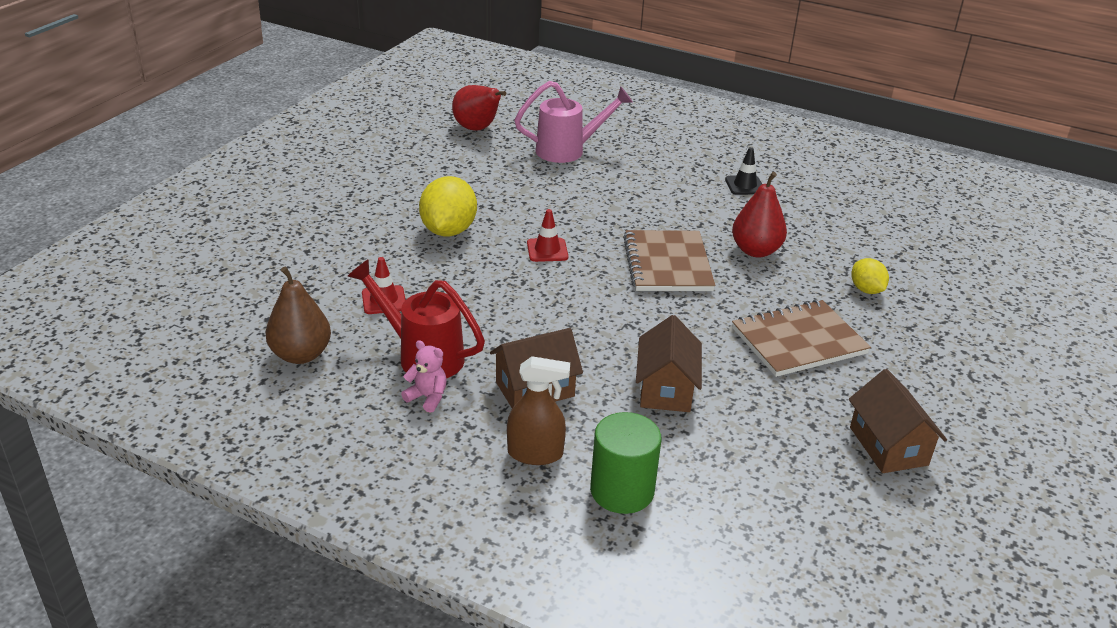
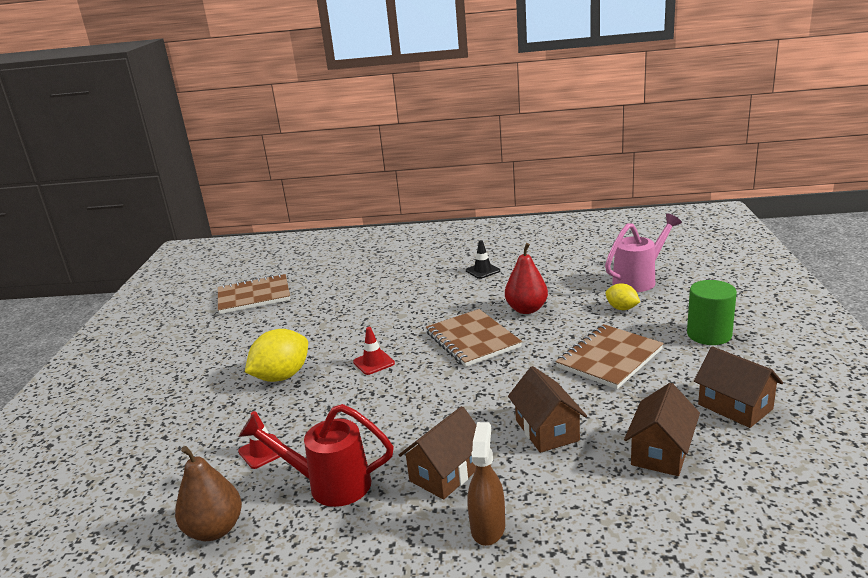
camera: 20 degrees left, 10 degrees down
pink teddy bear [401,340,447,413] -> none
yellow lemon [419,176,477,236] -> yellow lemon turned 60 degrees clockwise [245,329,308,382]
red pear [452,85,506,131] -> brown notebook [218,274,290,314]
brown spray bottle [507,356,570,465] -> brown spray bottle turned 60 degrees counterclockwise [467,422,505,546]
pink watering can [514,81,633,163] -> pink watering can moved to [605,214,682,292]
green cylinder [590,412,661,514] -> green cylinder moved to [687,280,737,345]
none -> brown house [624,383,700,476]

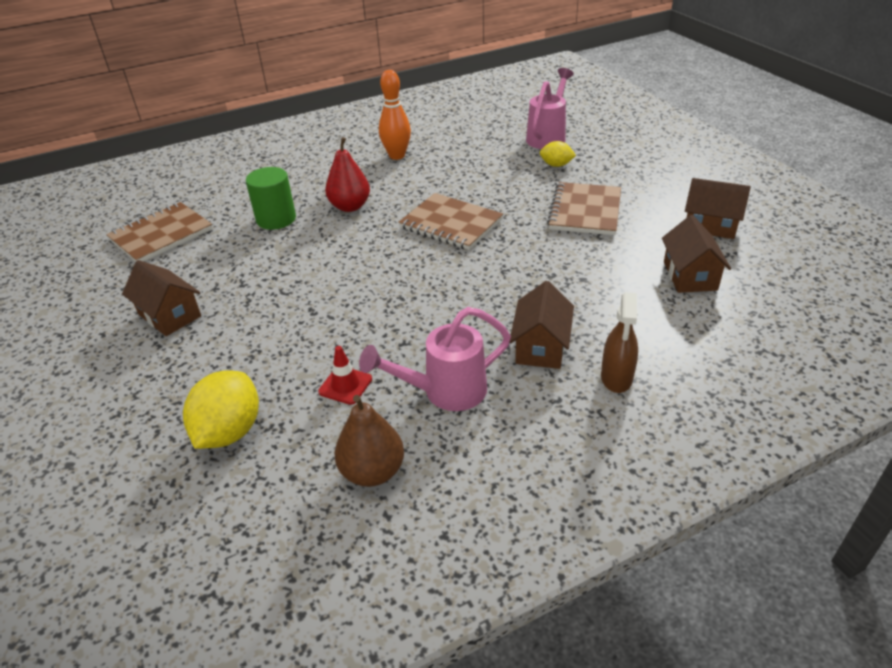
camera: 30 degrees left, 15 degrees up
red watering can [239,404,394,507] -> pink watering can [359,307,511,411]
yellow lemon [245,329,308,382] -> yellow lemon moved to [183,370,259,449]
red traffic cone [353,327,395,375] -> none
black traffic cone [466,240,500,279] -> orange bowling pin [379,70,411,160]
brown spray bottle [467,422,505,546] -> brown spray bottle turned 150 degrees counterclockwise [601,292,638,393]
red pear [505,243,548,314] -> red pear moved to [325,137,370,212]
brown house [508,366,587,453] -> brown house moved to [122,260,201,336]
green cylinder [687,280,737,345] -> green cylinder moved to [246,167,296,230]

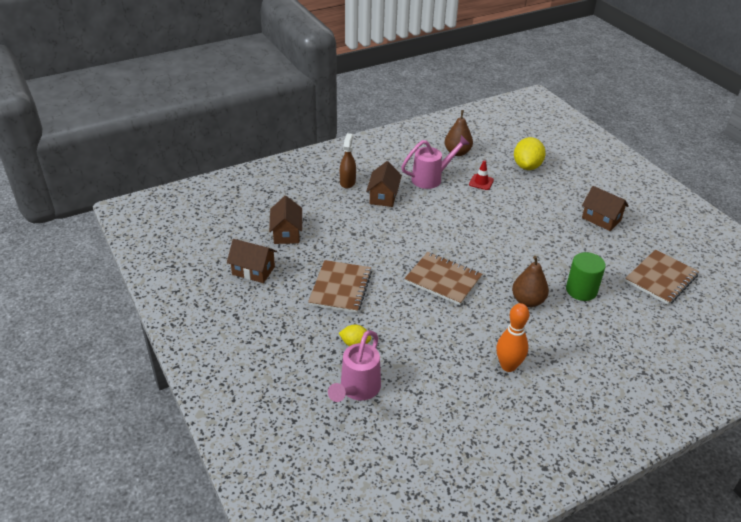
camera: 175 degrees right, 0 degrees up
red pear [325,137,370,212] -> brown pear [512,256,549,307]

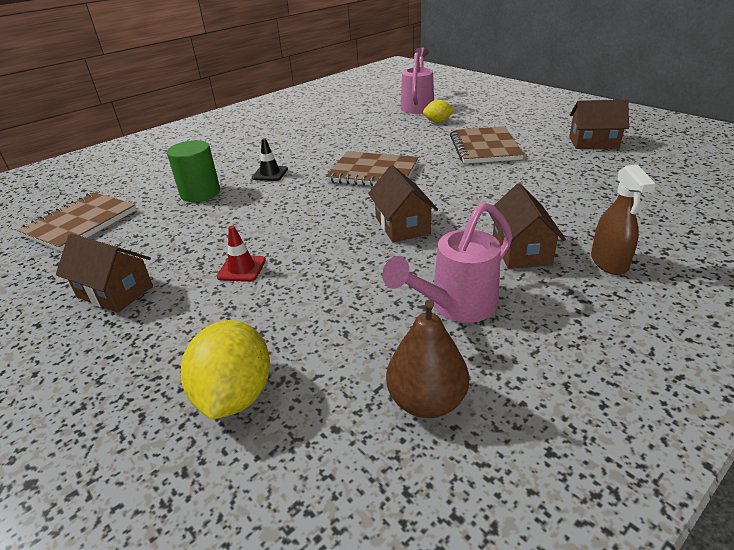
camera: 170 degrees right, 5 degrees down
brown house [269,196,302,244] -> brown house moved to [368,165,438,243]
red traffic cone [469,160,494,190] -> red traffic cone moved to [217,226,266,282]
orange bowling pin [496,303,529,372] -> none
brown pear [512,256,549,307] -> black traffic cone [252,138,288,181]

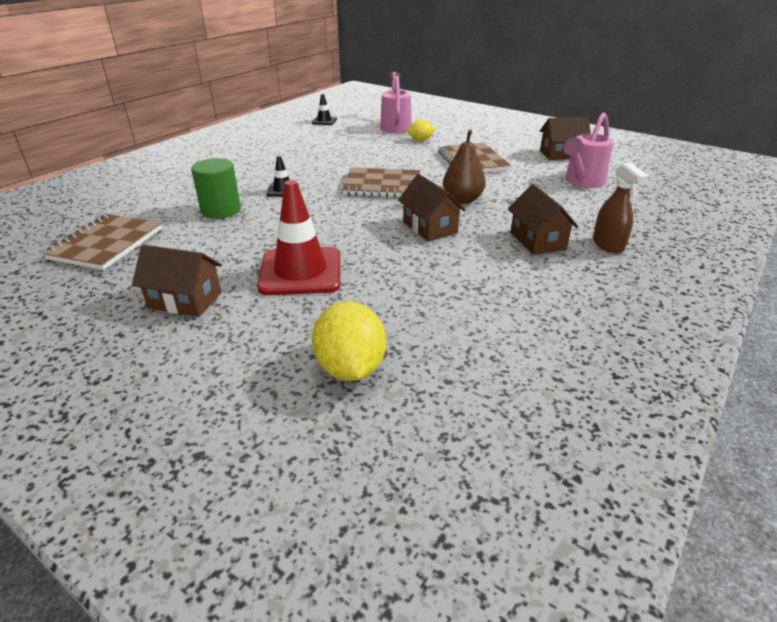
camera: 15 degrees left, 0 degrees up
red traffic cone [217,226,266,282] -> red traffic cone [257,180,340,295], size x2.10
pink watering can [382,202,513,323] -> pink watering can moved to [563,113,614,188]
brown pear [386,299,469,418] -> brown pear moved to [443,130,486,204]
none -> black traffic cone [312,94,337,125]

